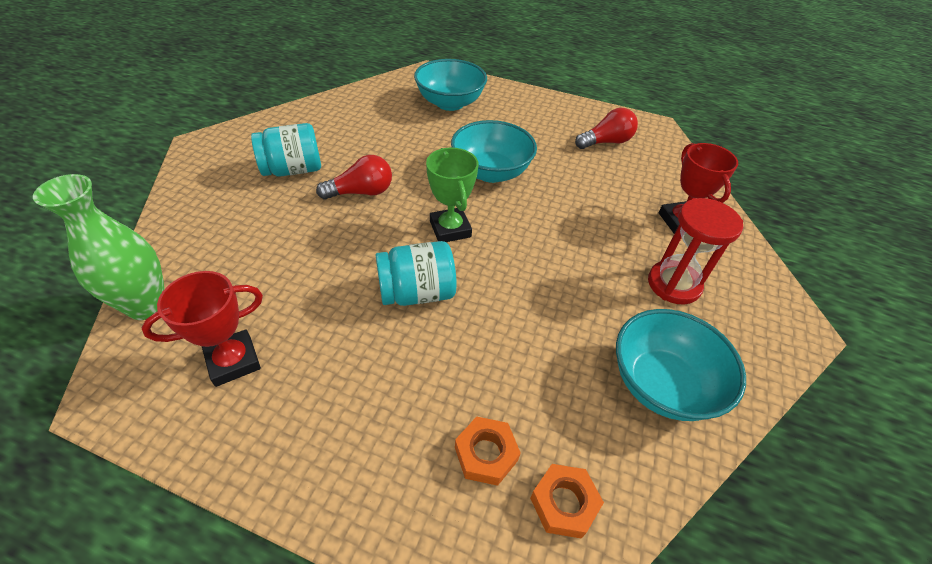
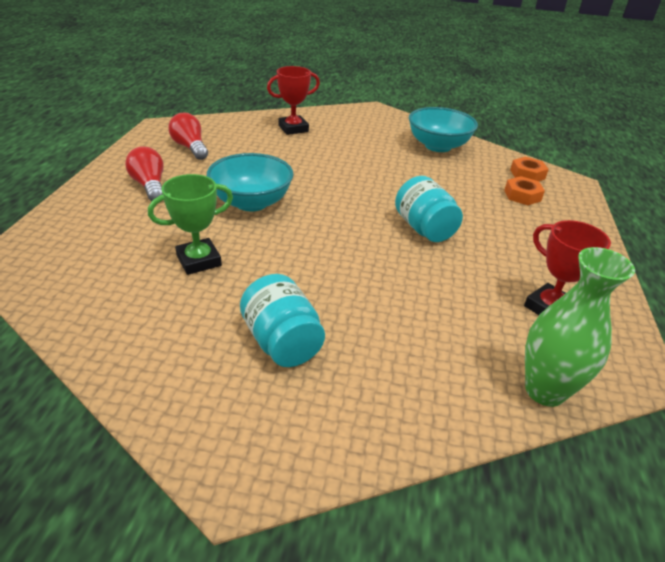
camera: 100 degrees left, 10 degrees down
red light bulb [316,155,392,199] -> red light bulb moved to [125,146,164,201]
turquoise bowl [414,59,487,111] -> none
green trophy [426,148,478,242] -> green trophy moved to [148,174,233,275]
red hourglass [648,198,743,304] -> none

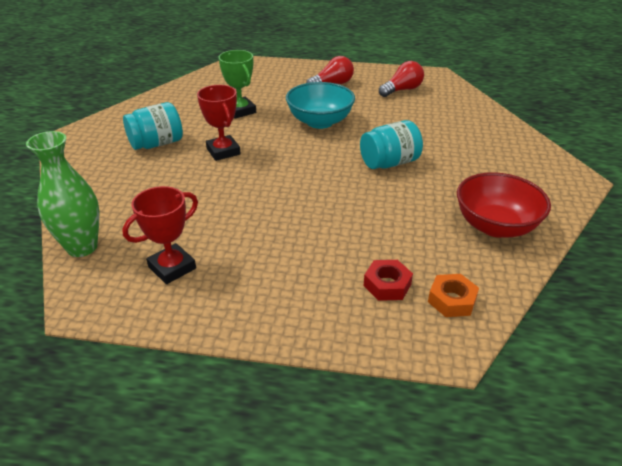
camera: 90 degrees right, 0 degrees up
red trophy [267,66,320,135] -> red trophy moved to [197,85,241,161]
turquoise jar [395,176,463,242] -> turquoise jar moved to [360,120,423,169]
turquoise bowl [409,107,478,152] -> red bowl [457,172,551,238]
orange nut [504,176,545,205] -> red nut [363,260,413,301]

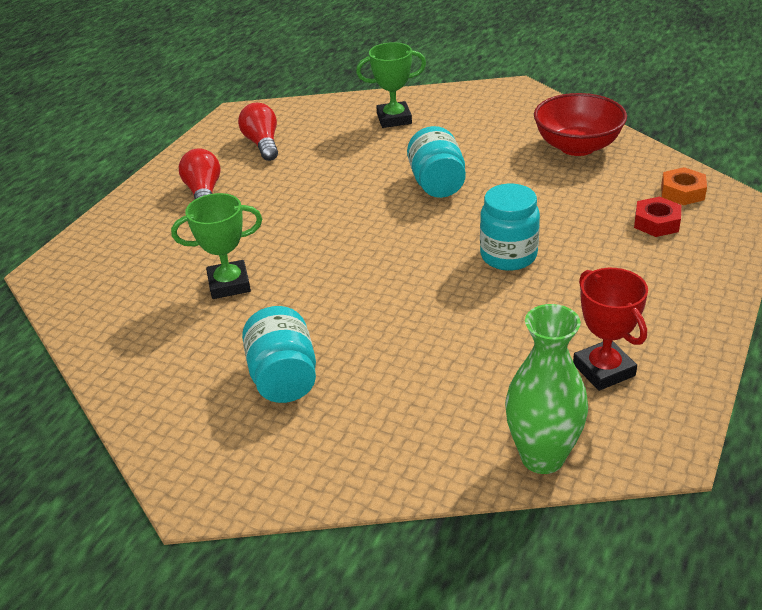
camera: 70 degrees left, 0 degrees up
red trophy [197,85,241,161] -> none
turquoise bowl [286,82,355,129] -> none
none -> green trophy [356,42,426,128]
none -> turquoise jar [480,184,540,271]

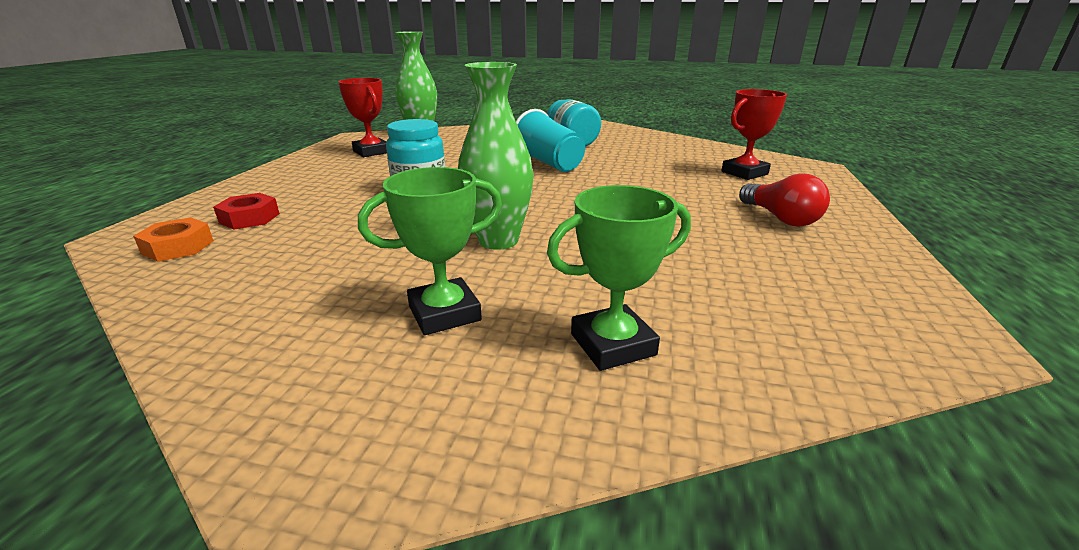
camera: 165 degrees right, 10 degrees down
green trophy [171,193,262,299] -> green trophy moved to [358,167,502,335]
red light bulb [238,103,278,161] -> none
turquoise jar [407,126,466,198] -> green vase [458,62,533,250]
red bowl [534,93,627,156] -> none
none -> turquoise cup [516,109,585,172]
none -> red trophy [721,89,787,180]

